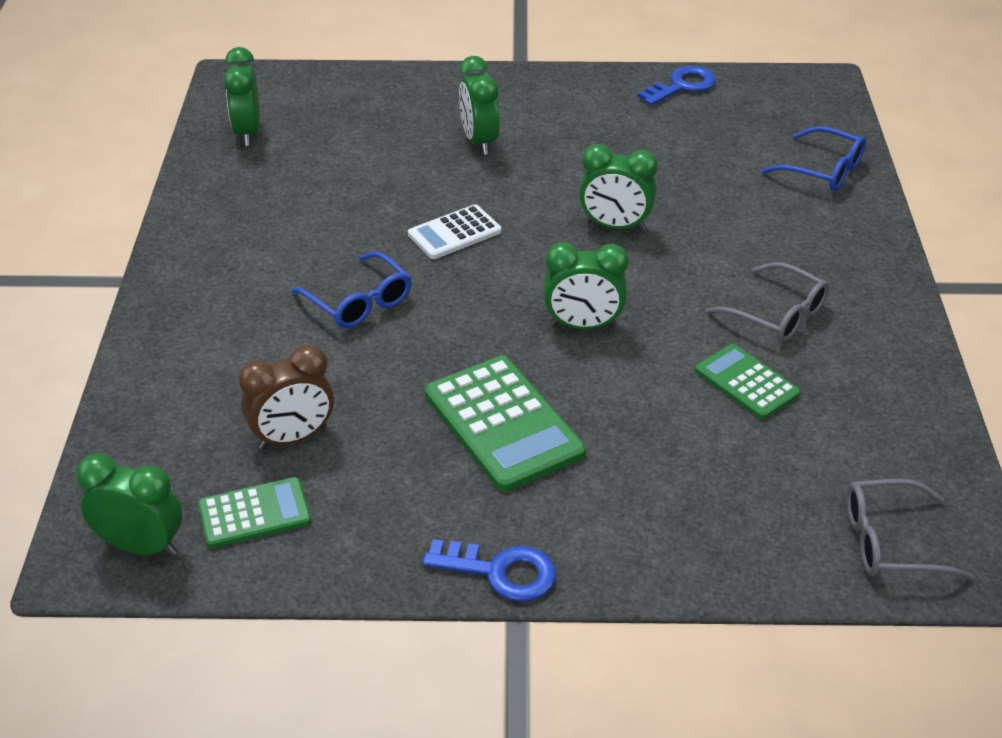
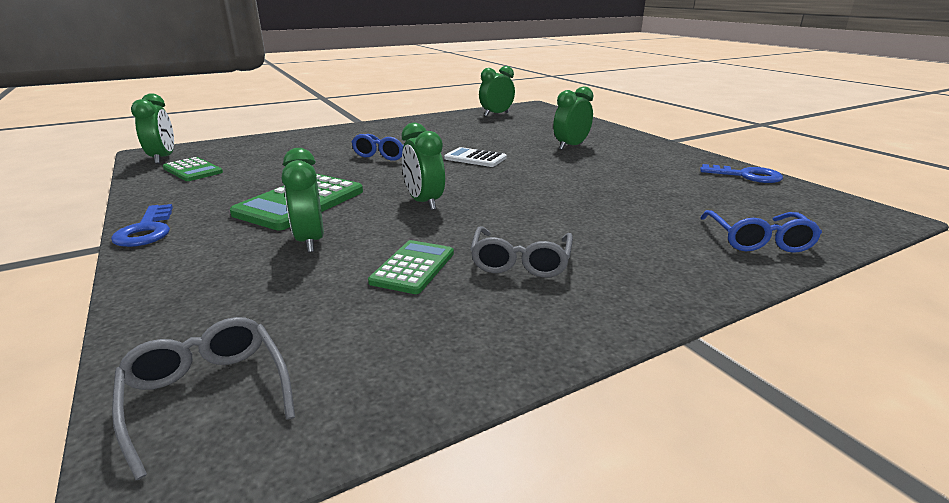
camera: 60 degrees right, 15 degrees down
brown clock [239,345,334,449] -> none
green clock [579,144,657,231] -> green clock moved to [282,148,324,252]

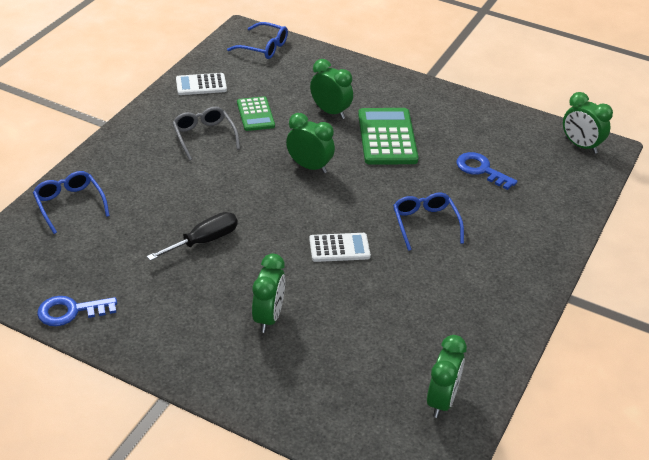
camera: 145 degrees right, 15 degrees up
blue key [111,204,173,247] -> blue key moved to [457,152,517,190]
grey glasses [112,317,295,480] -> blue glasses [227,22,288,59]
green calculator [163,157,223,181] -> none
none -> black screwdriver [147,212,238,261]
none -> white calculator [176,73,227,95]

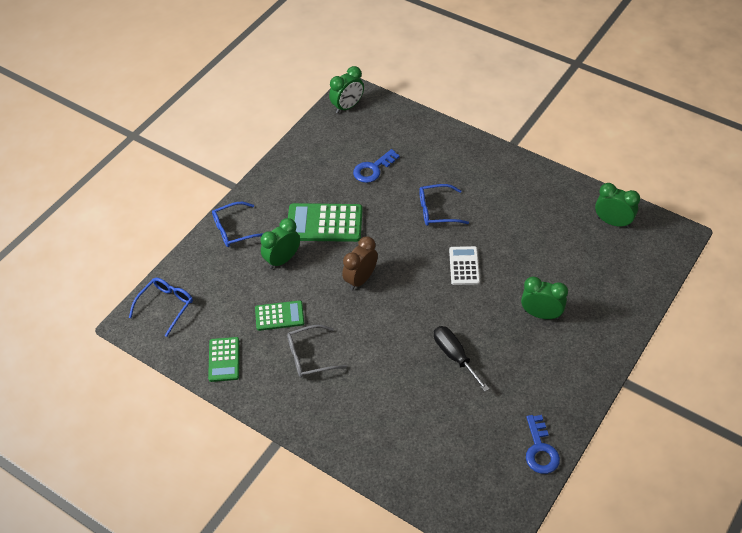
camera: 80 degrees left, 10 degrees up
blue glasses [33,171,110,234] -> blue glasses moved to [212,202,263,247]
white calculator [176,73,227,95] -> green calculator [208,337,239,382]
green clock [286,113,335,173] -> brown clock [342,236,378,290]

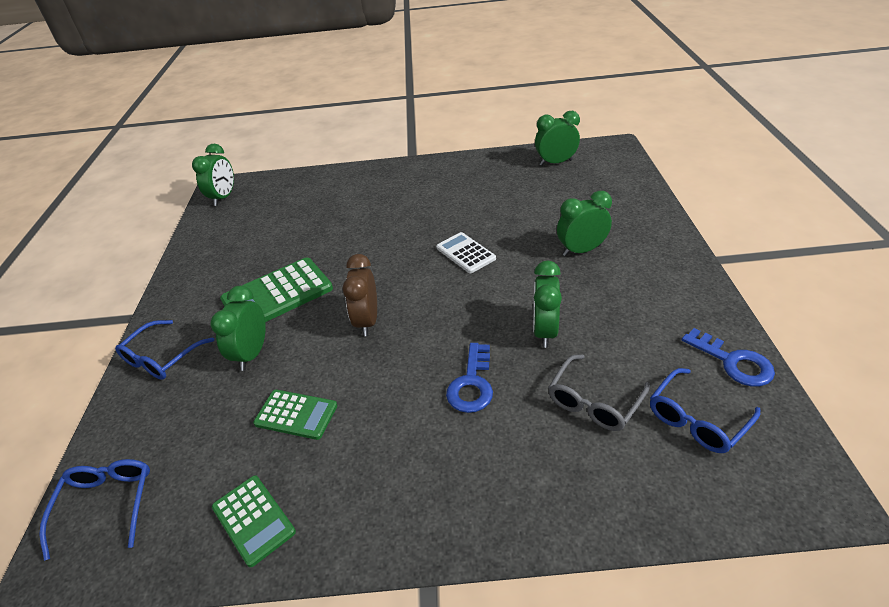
camera: 35 degrees left, 10 degrees down
green calculator [255,300,304,331] -> green calculator turned 60 degrees clockwise [253,390,337,440]
grey glasses [287,325,347,378] -> grey glasses moved to [548,354,650,431]
blue key [353,149,400,183] -> blue key moved to [446,343,493,413]
blue glasses [419,184,469,226] -> blue glasses moved to [650,368,760,453]
black screwdriver [434,326,489,392] -> green clock [533,261,562,348]

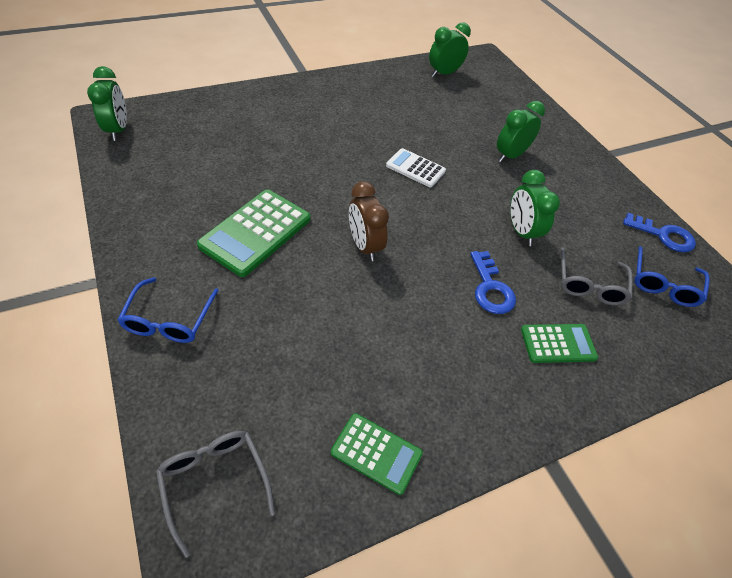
camera: 30 degrees left, 10 degrees up
blue glasses [39,459,150,561] -> grey glasses [156,431,275,558]
green clock [211,286,266,371] -> none
green calculator [253,390,337,440] -> green calculator moved to [521,324,598,363]

